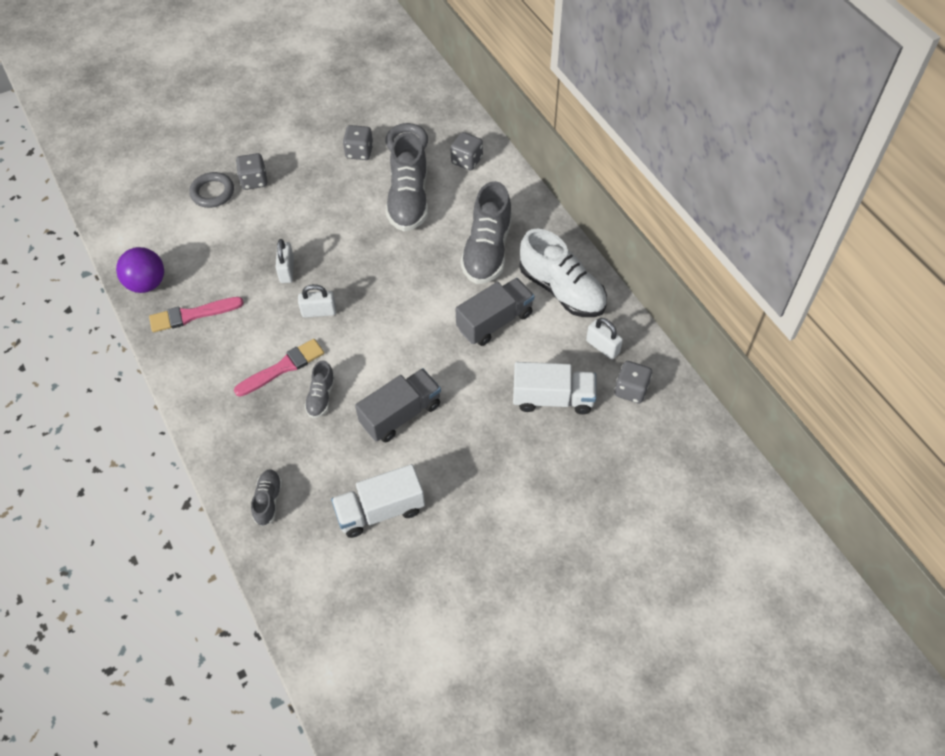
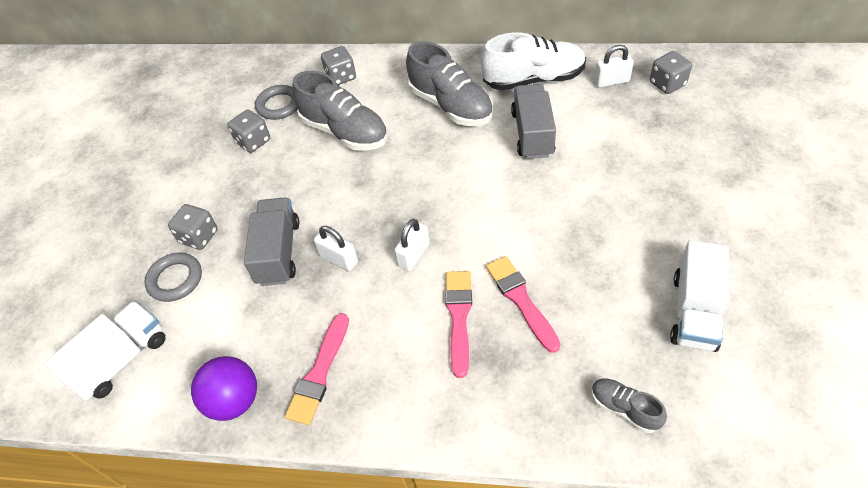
camera: 50 degrees left, 5 degrees down
grey shoe [304,360,335,418] -> pink brush [486,256,560,353]
grey truck [355,368,441,442] -> grey truck moved to [244,197,299,286]
white truck [513,362,596,415] -> white truck moved to [44,301,166,401]

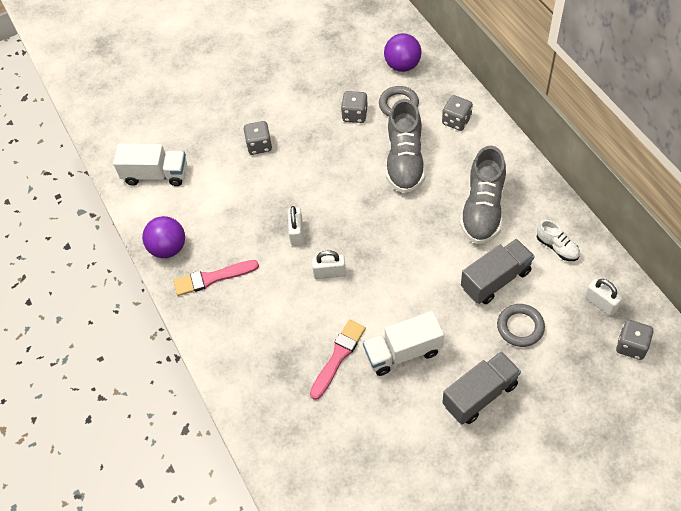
camera: 55 degrees right, 5 degrees up
grey ring [144,253,202,302] -> grey ring moved to [497,304,545,347]
grey truck [244,197,299,286] -> grey truck moved to [442,351,521,424]
pink brush [445,271,472,378] -> none
white shoe [481,32,586,90] -> white shoe [536,220,580,261], size x0.50
grey shoe [591,378,667,433] -> none
white truck [670,240,729,352] -> white truck moved to [363,311,444,376]
none -> purple ball [384,33,422,72]

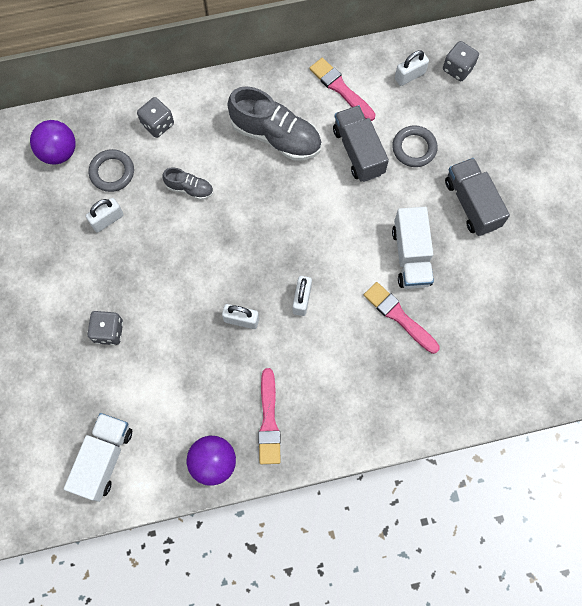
camera: 80 degrees left, 15 degrees up
grey dice [341,91,368,123] -> white padlock [86,198,124,232]
grey shoe [386,99,425,193] -> grey shoe [162,168,213,200], size x0.50
white shoe [536,220,580,261] -> pink brush [309,58,376,121]

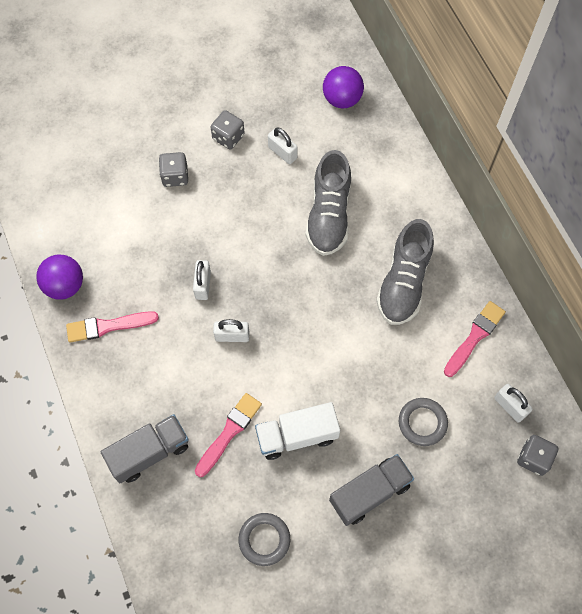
camera: 80 degrees right, 5 degrees down
white truck [64,413,132,502] -> none
grey ring [89,149,134,192] -> grey ring moved to [239,513,290,566]
grey dice [137,97,174,138] -> grey dice moved to [211,110,245,150]
grey shoe [162,168,213,200] -> grey shoe [305,150,351,256], size x1.99
grey truck [333,105,389,182] -> grey truck moved to [101,414,189,483]

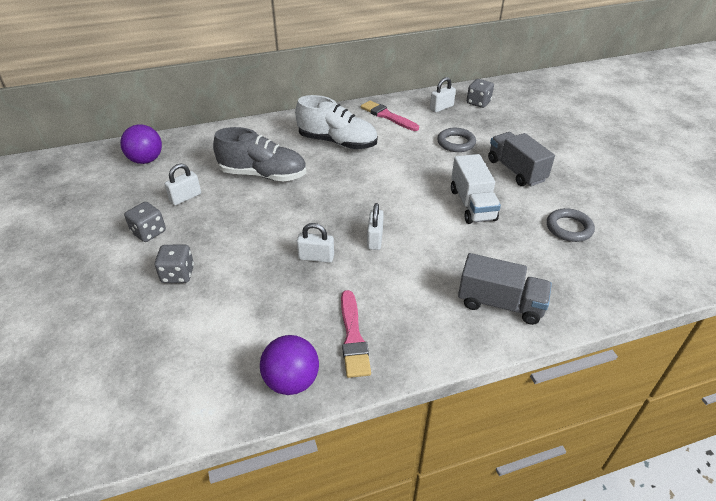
camera: 85 degrees left, 25 degrees down
grey truck [101,414,189,483] -> grey truck turned 135 degrees clockwise [458,253,552,325]
pink brush [195,393,262,477] -> none
grey shoe [376,219,434,325] -> white shoe [295,95,377,149]

